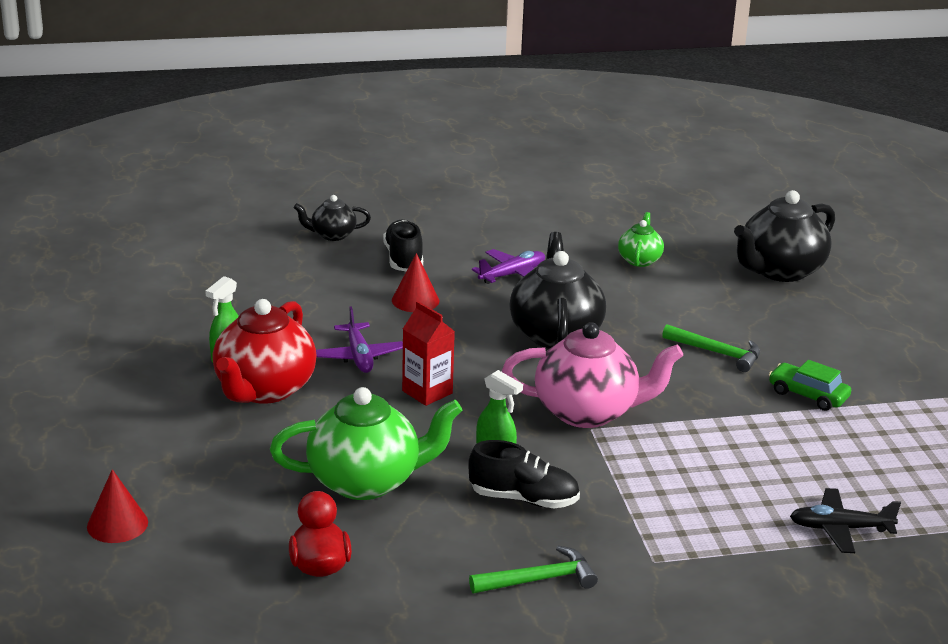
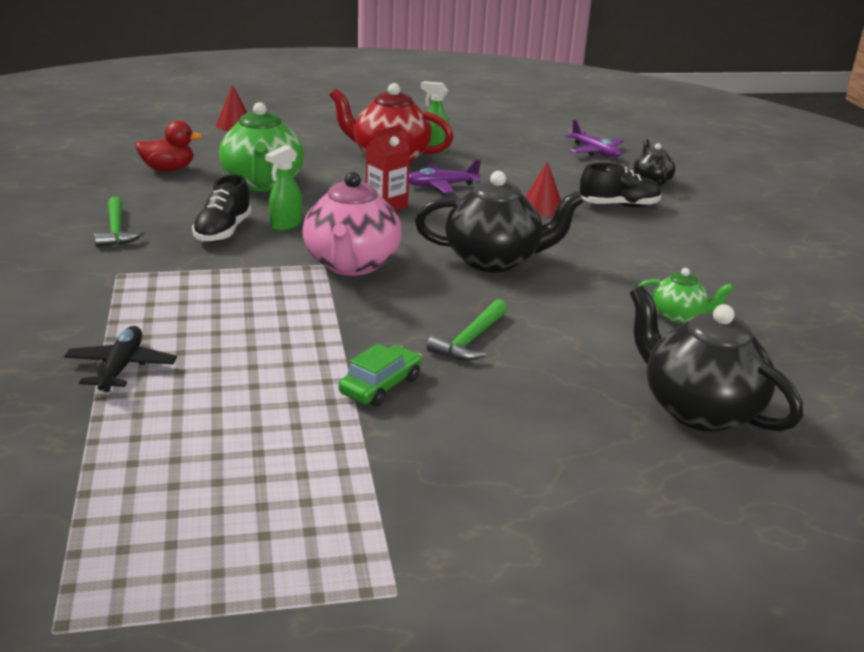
camera: 90 degrees right, 0 degrees up
purple plane [472,249,545,284] -> purple plane moved to [564,120,623,158]

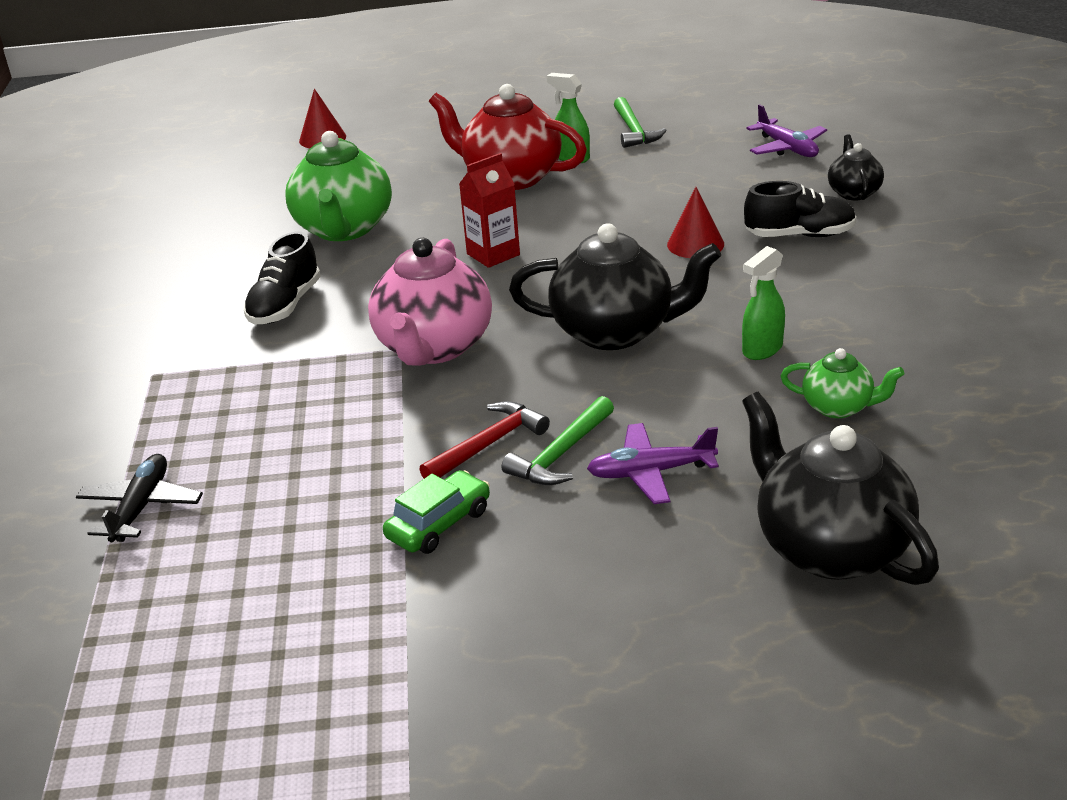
camera: 10 degrees right, 5 degrees up
green hammer [94,197,145,247] -> green hammer moved to [614,97,667,148]
red duck [135,120,202,171] -> none
green spray bottle [265,145,302,231] -> green spray bottle moved to [742,246,785,360]
purple plane [409,160,481,194] -> purple plane moved to [587,423,719,504]
none -> red hammer [419,401,550,478]

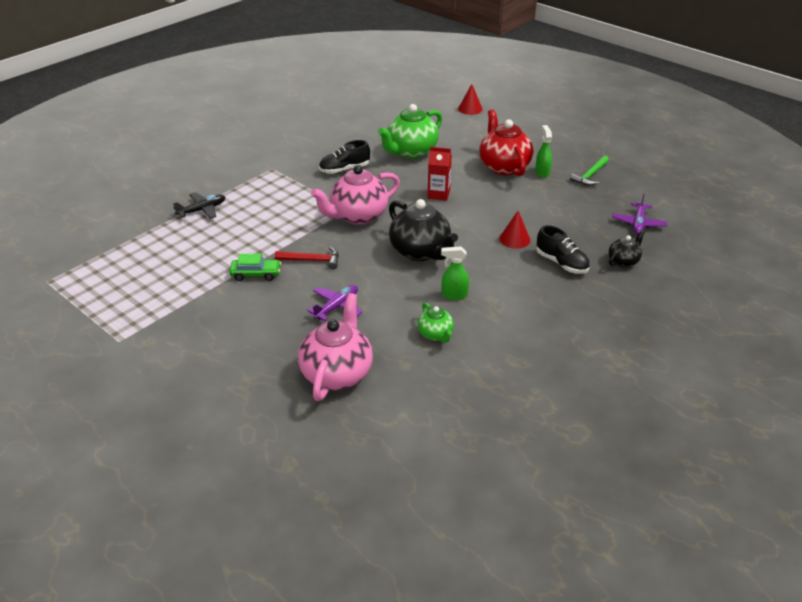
camera: 45 degrees right, 5 degrees up
green hammer [502,396,614,485] -> none
purple plane [587,423,719,504] -> purple plane turned 90 degrees clockwise [307,285,363,321]
black teapot [742,392,939,585] -> pink teapot [298,293,373,401]

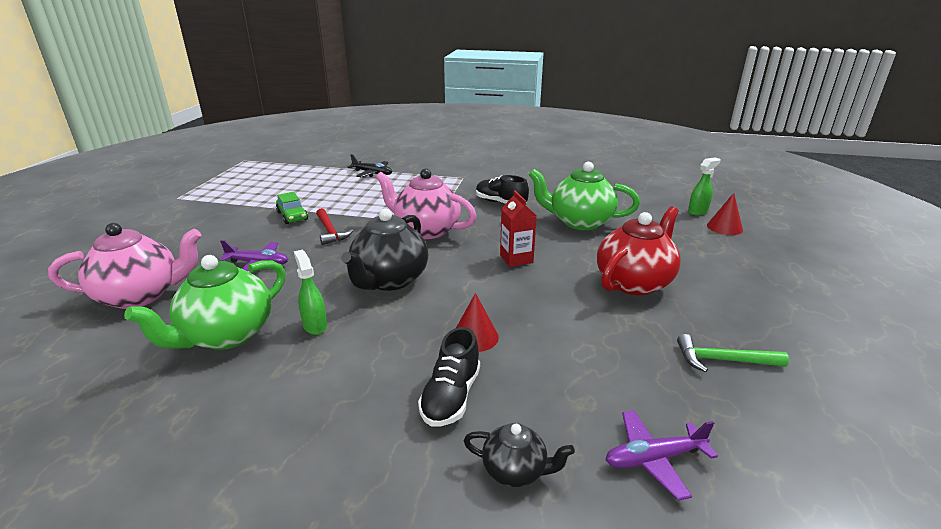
camera: 60 degrees right, 10 degrees down
green teapot [418,302,454,343] -> green teapot [124,255,286,350], size x1.93
green spray bottle [535,125,552,178] -> green spray bottle moved to [688,157,721,215]

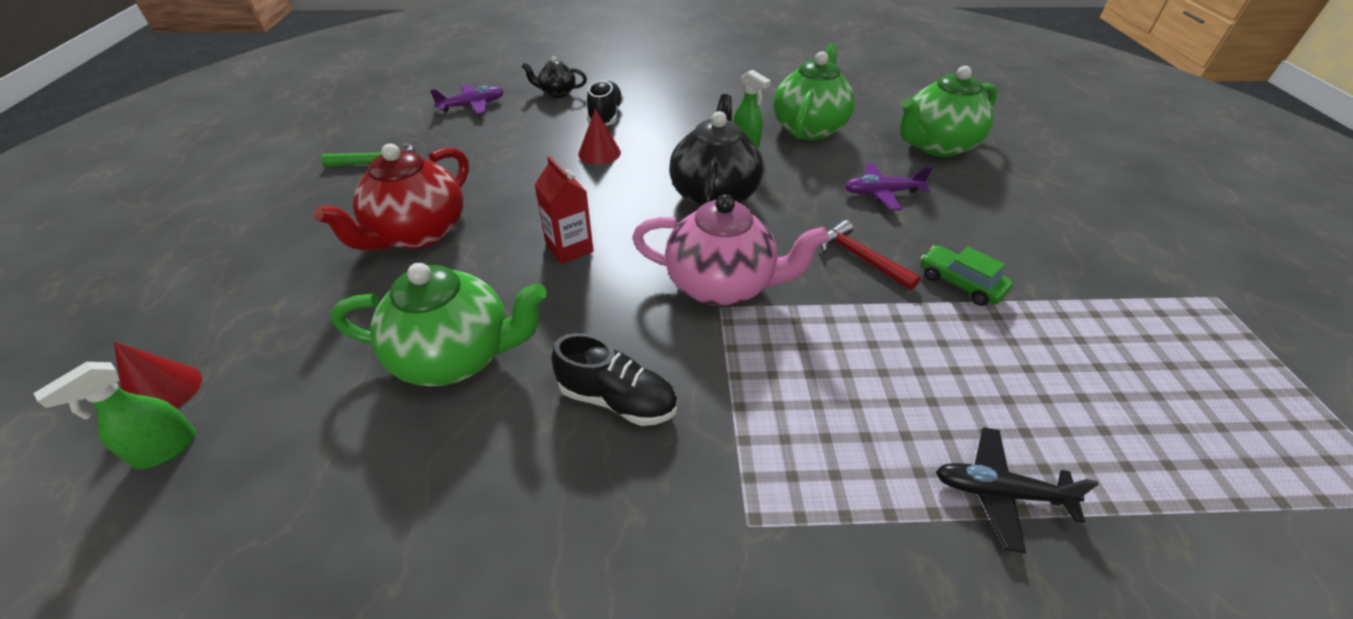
camera: 165 degrees right, 15 degrees up
pink teapot [48,223,201,309] -> green teapot [900,66,998,157]

